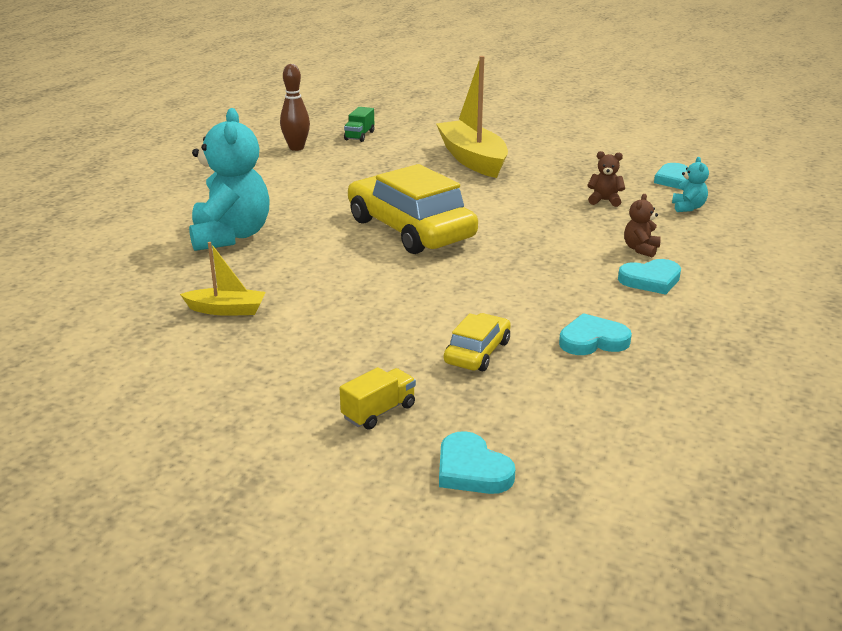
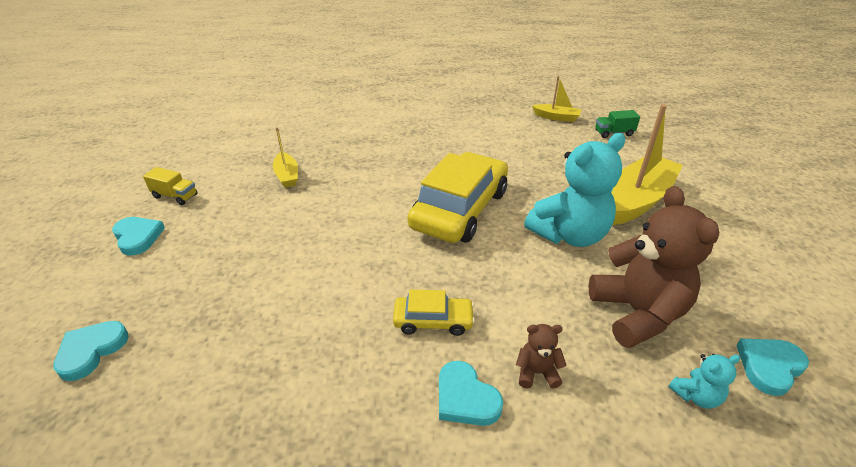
camera: 65 degrees right, 10 degrees up
turquoise teddy bear [189,108,270,251] -> turquoise teddy bear moved to [524,133,625,247]
brown bowling pin [280,64,310,151] -> yellow boat [532,76,581,122]
yellow truck [340,367,416,430] -> yellow truck moved to [143,167,197,205]
yellow car [444,313,511,371] -> yellow car moved to [393,290,475,336]
turquoise heart [559,313,632,355] -> turquoise heart moved to [112,217,165,256]
brown teddy bear [587,151,625,207] -> brown teddy bear [589,186,719,348], size x2.30

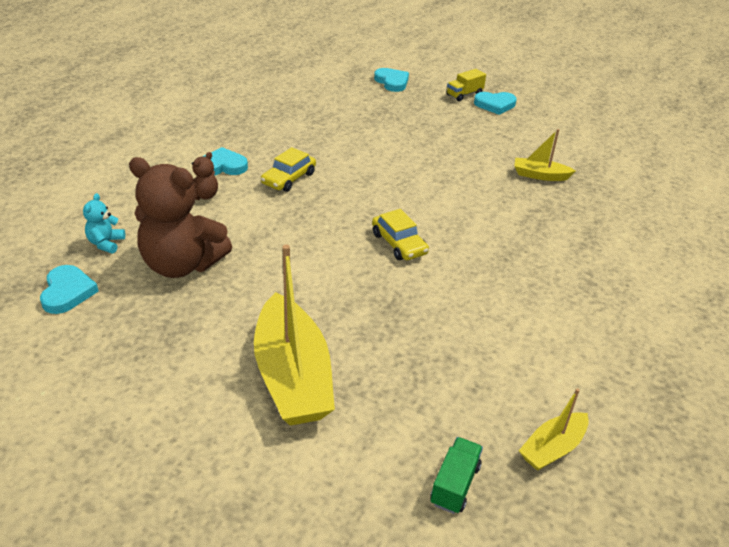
camera: 120 degrees right, 0 degrees up
yellow truck [143,167,197,205] -> yellow truck moved to [447,69,486,102]
yellow car [408,152,508,243] -> yellow car [372,209,429,260], size x0.48
turquoise teddy bear [524,133,625,247] -> none

